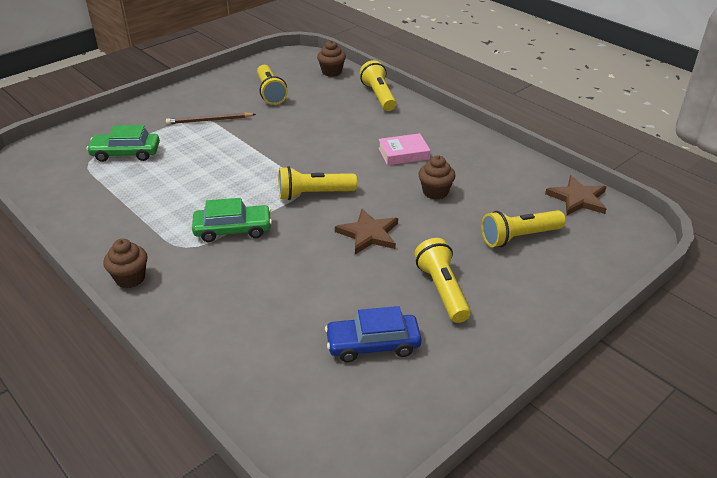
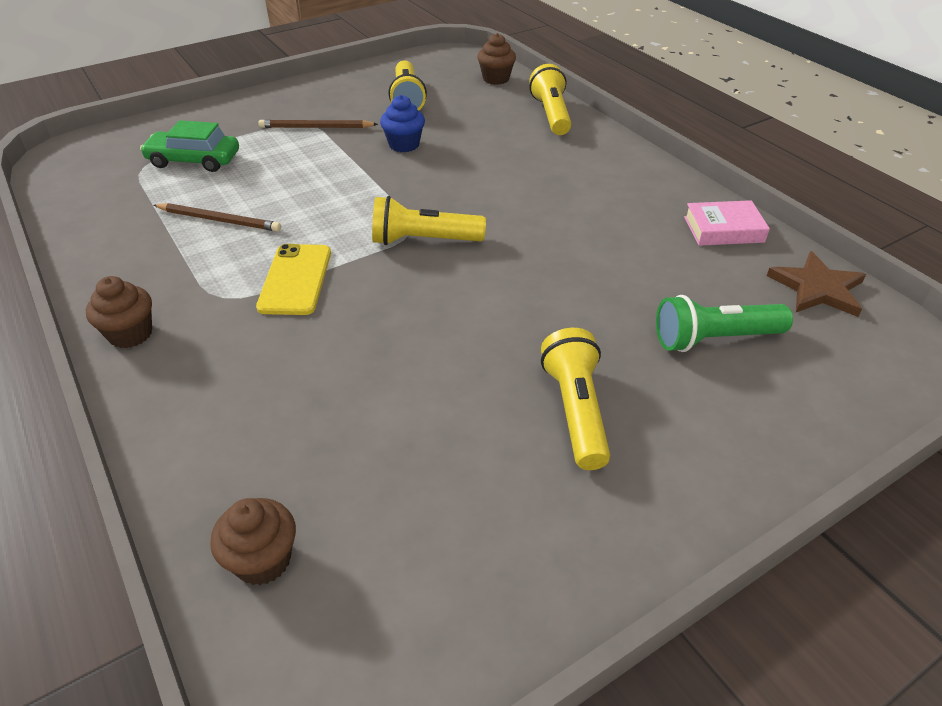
camera: 10 degrees right, 5 degrees up
green car [192,198,272,242] -> yellow phone [256,244,331,315]
blue car [325,306,422,362] -> none
brown star [335,209,398,254] -> none
pink book [378,133,430,165] -> pink book moved to [684,200,770,246]
brown cupcake [419,156,455,200] -> brown cupcake moved to [210,498,296,585]
yellow flashlight [481,210,566,247] -> green flashlight [656,295,793,352]
none -> brown pencil [154,203,281,232]
none -> blue cupcake [380,95,425,152]

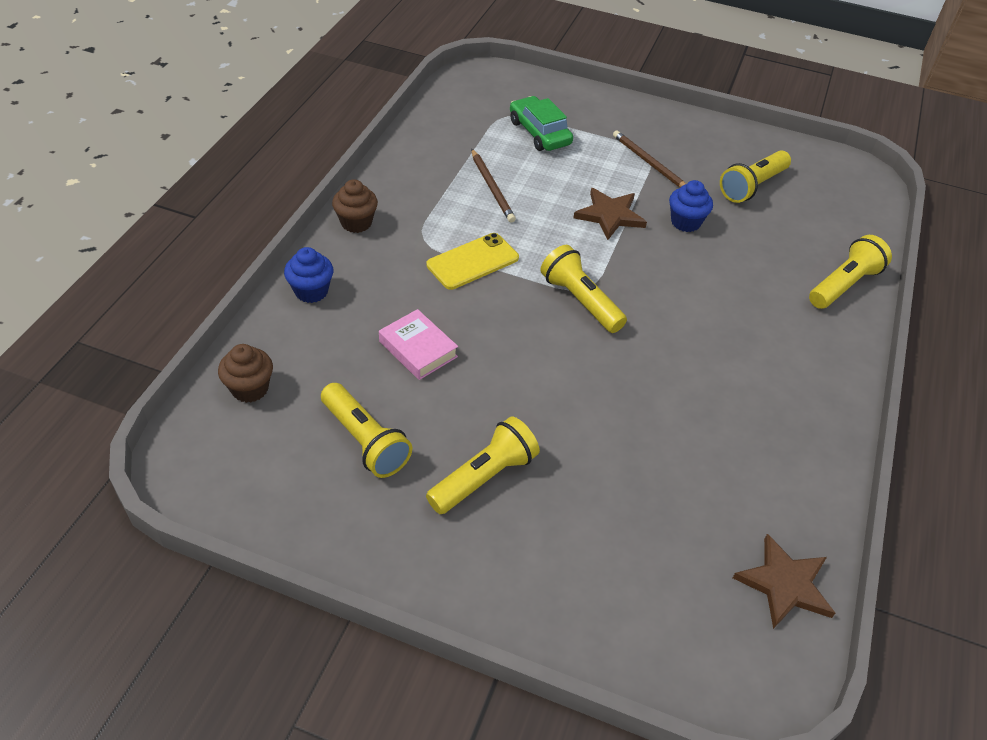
camera: 50 degrees right, 5 degrees up
brown cupcake [477,33,516,85] -> none
green flashlight [656,295,793,352] -> none
pink book [684,200,770,246] -> pink book moved to [379,309,458,380]
none -> blue cupcake [284,247,333,303]
none -> yellow flashlight [321,383,412,478]
none -> brown star [574,188,647,240]

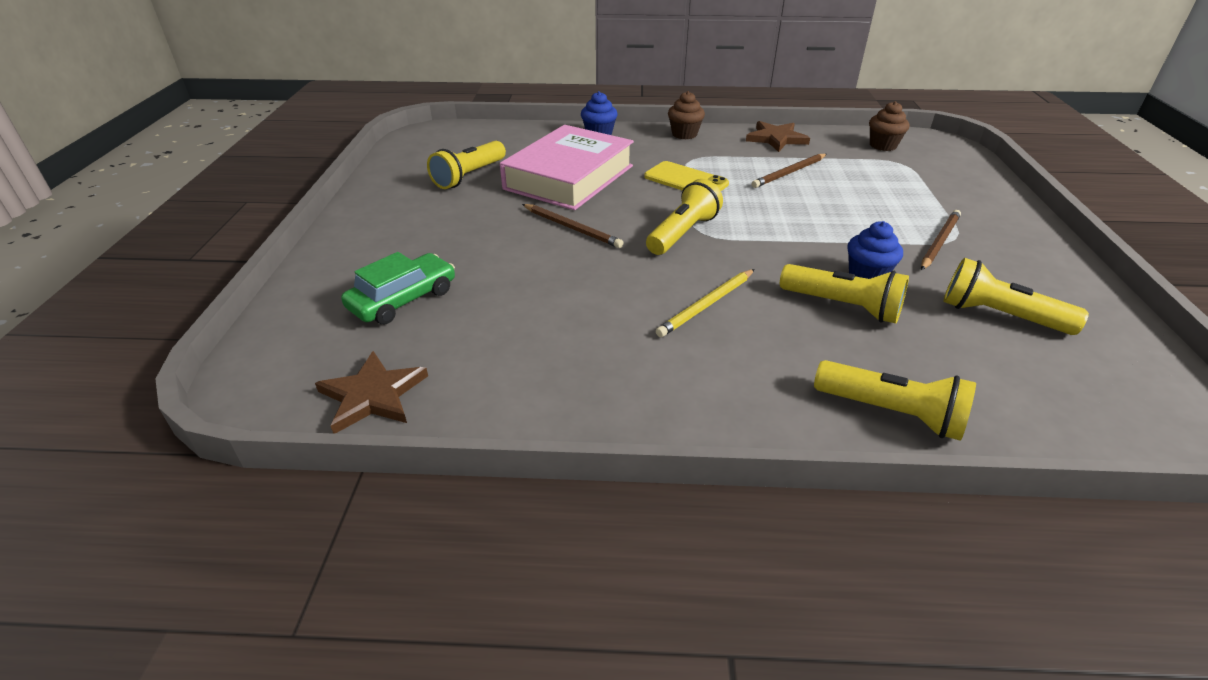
camera: 75 degrees right, 10 degrees down
brown cupcake [218,344,273,403] -> brown cupcake moved to [869,101,909,151]
pink book [379,309,458,380] -> pink book [500,125,634,210], size x2.09
yellow flashlight [426,416,540,514] -> yellow flashlight moved to [780,264,909,323]
green car [510,96,573,151] -> green car moved to [341,252,455,324]
brown star [574,188,647,240] -> brown star moved to [746,121,810,152]
none -> brown pencil [522,204,623,248]
none -> yellow pencil [656,269,755,337]

